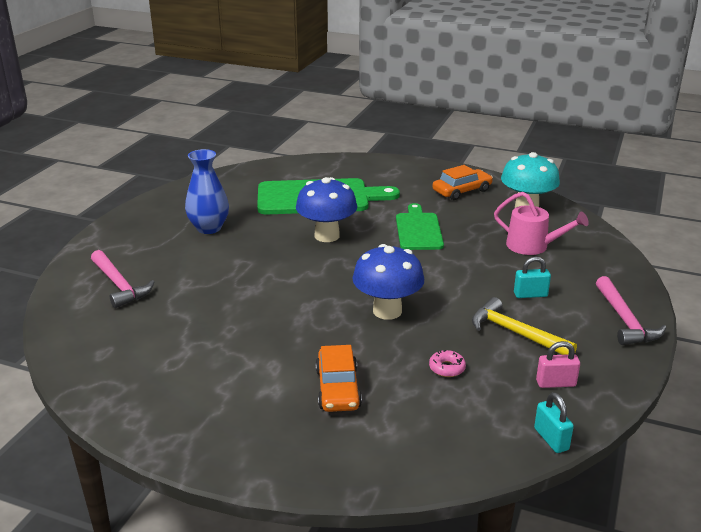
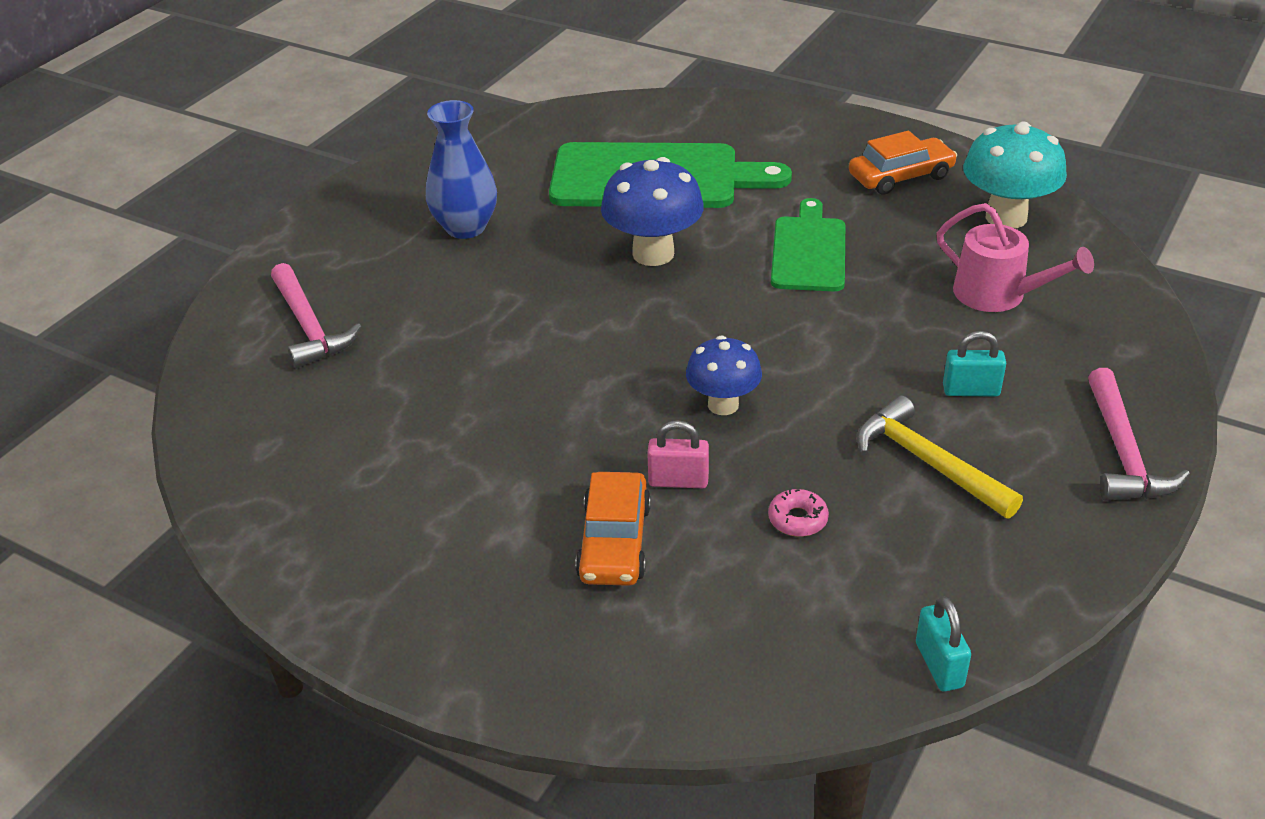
camera: 10 degrees right, 10 degrees up
blue mushroom [352,244,424,320] -> blue mushroom [686,335,762,415], size x0.65
pink padlock [536,341,580,388] -> pink padlock moved to [647,420,709,488]

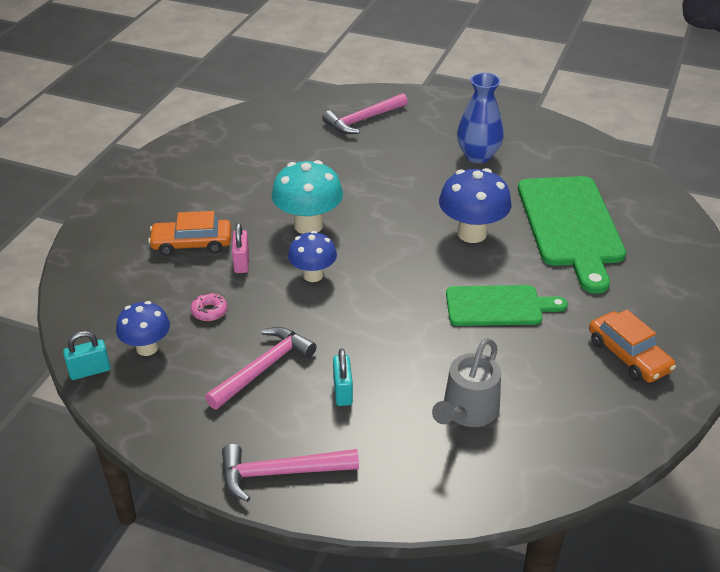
camera: 80 degrees right, 0 degrees up
yellow hammer [856,395,1023,518] -> pink hammer [205,327,316,409]
pink watering can [936,203,1094,312] -> grey watering can [432,338,501,427]
turquoise mushroom [963,122,1067,228] -> turquoise mushroom moved to [272,160,343,234]
none -> blue mushroom [116,301,170,356]

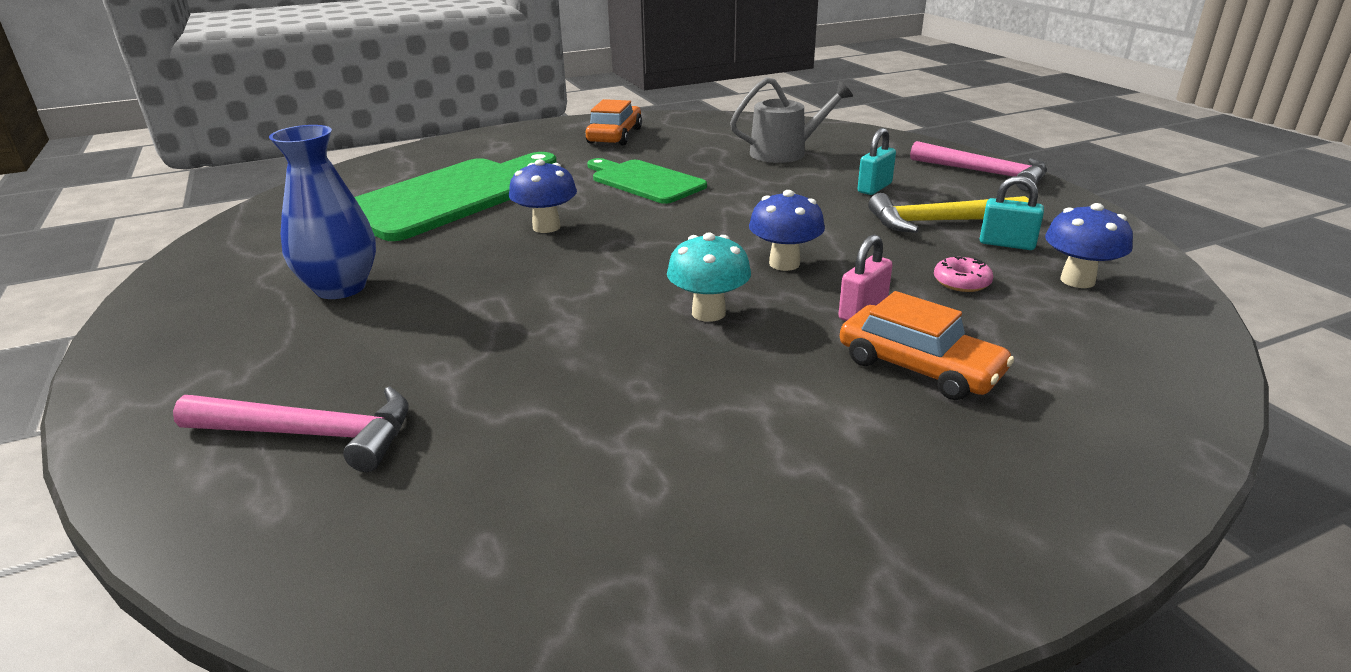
camera: 135 degrees left, 10 degrees down
turquoise padlock [63,331,110,380] -> turquoise padlock moved to [980,176,1044,250]
pink hammer [205,327,316,409] -> yellow hammer [868,193,1029,233]
turquoise mushroom [272,160,343,234] -> turquoise mushroom [667,233,751,322], size x0.65
blue mushroom [439,168,511,243] -> blue mushroom [509,159,577,233], size x0.65

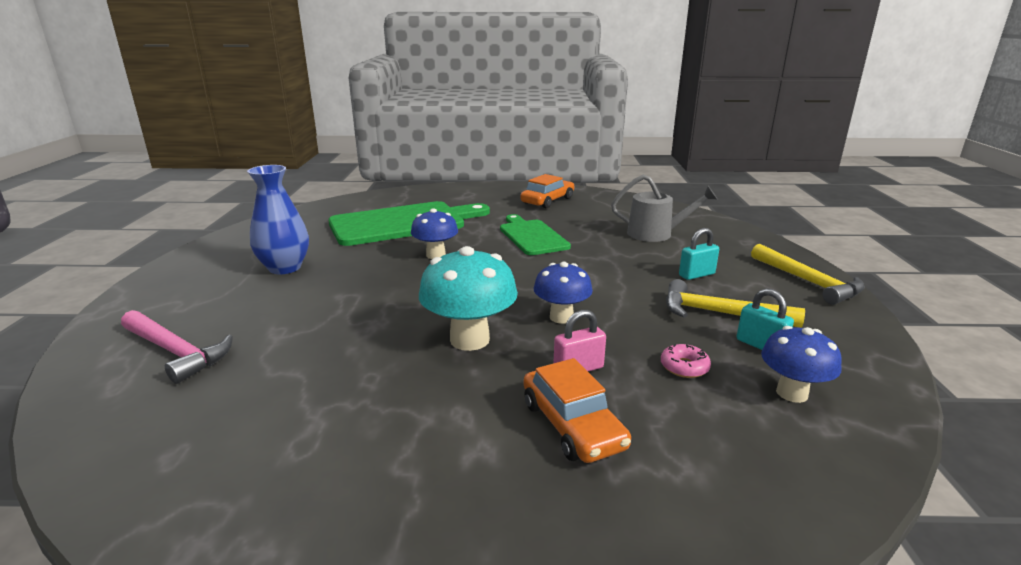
camera: 25 degrees right, 5 degrees down
turquoise mushroom [667,233,751,322] -> turquoise mushroom [419,246,518,351], size x1.54
pink hammer [910,141,1047,191] -> yellow hammer [751,244,865,305]

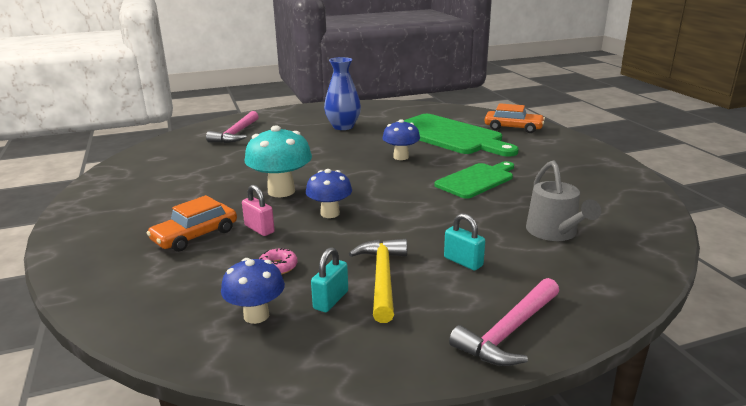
camera: 70 degrees right, 0 degrees up
orange car [521,174,574,208] -> orange car moved to [485,103,545,133]
yellow hammer [751,244,865,305] -> pink hammer [449,278,559,366]

